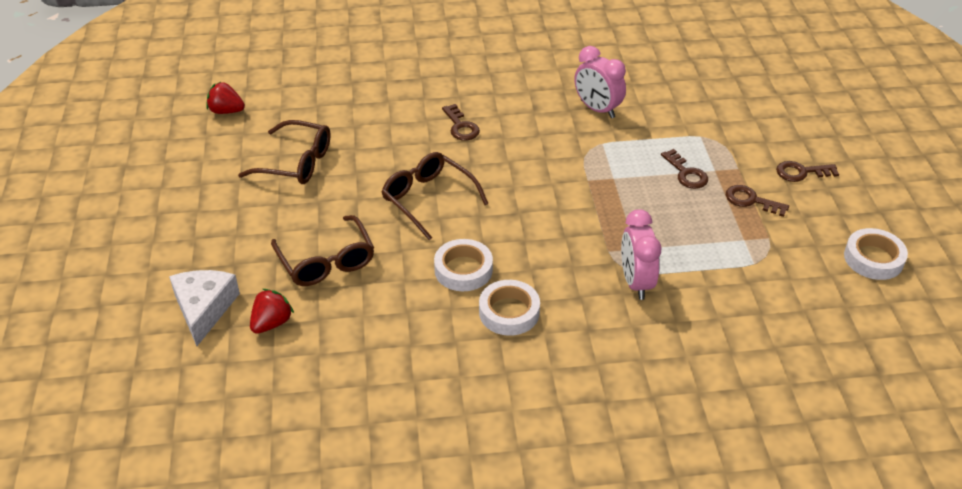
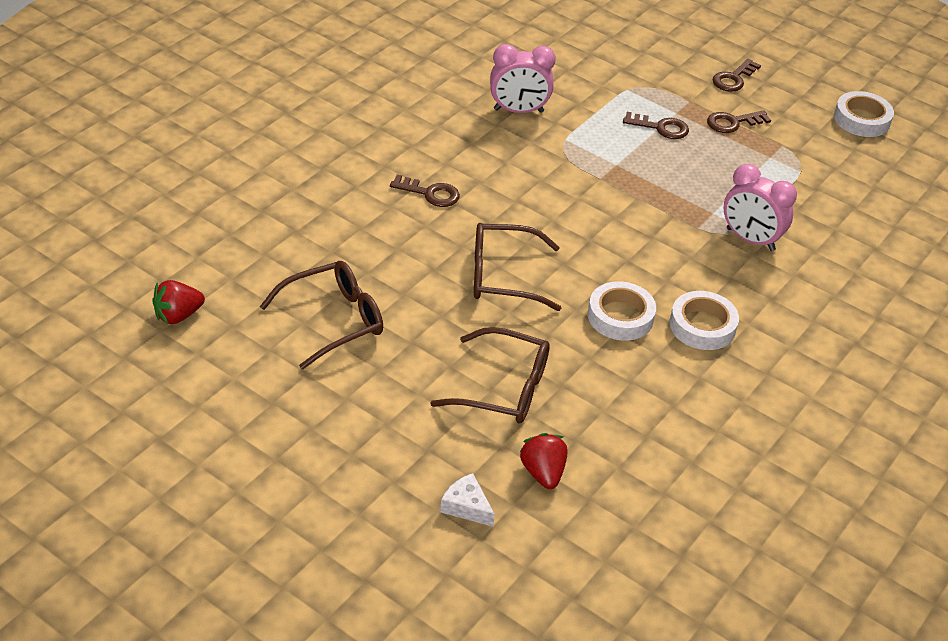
camera: 50 degrees left, 0 degrees up
white cheese [169,270,240,346] -> white cheese [440,473,495,527], size x0.57

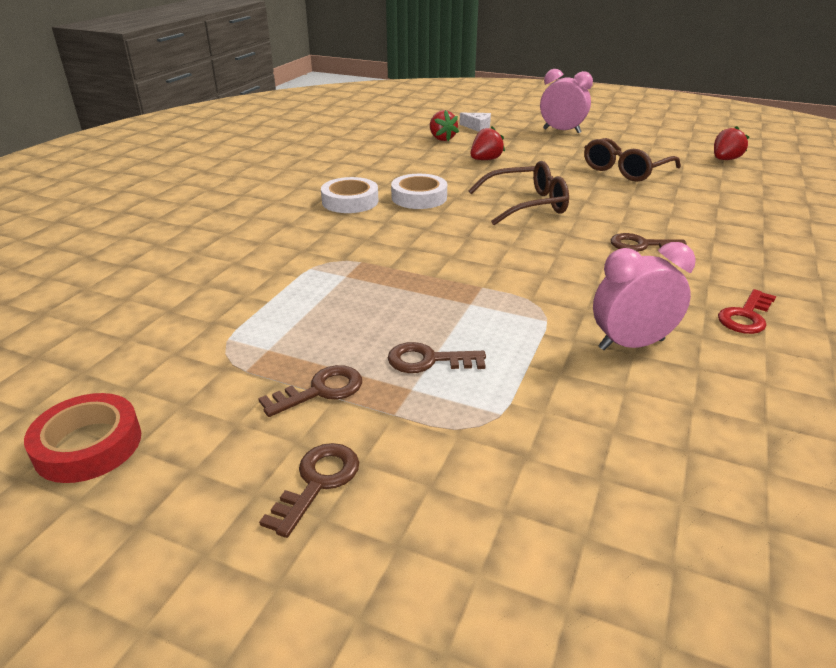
camera: 170 degrees right, 10 degrees down
brown glasses [431,327,550,424] -> red strawberry [470,127,505,160]
pink clock [723,164,797,251] -> pink clock moved to [540,69,593,134]
white tape [834,91,894,137] -> red tape [24,393,141,483]
none -> red key [718,289,776,334]

